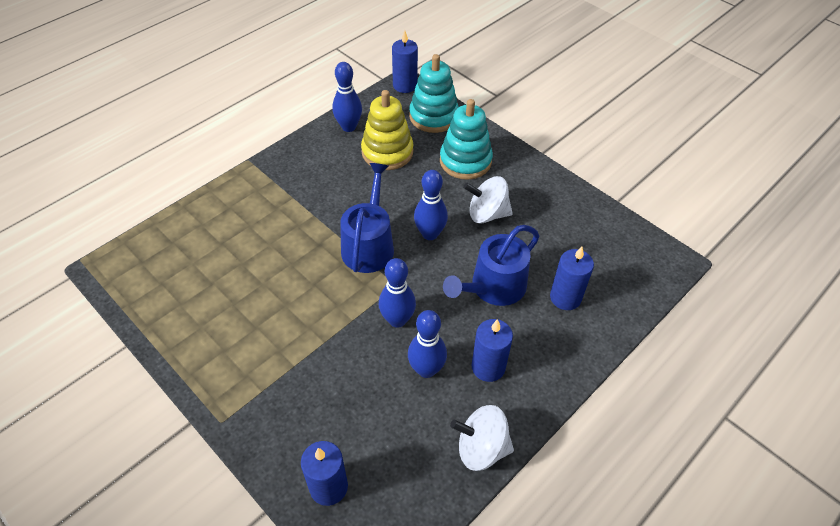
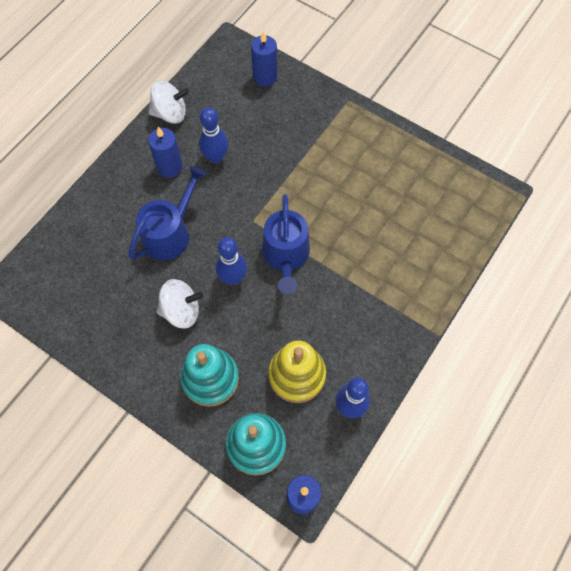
camera: 170 degrees right, 15 degrees up
blue bowling pin [379,258,416,328] -> none
blue candle [550,247,594,310] -> none

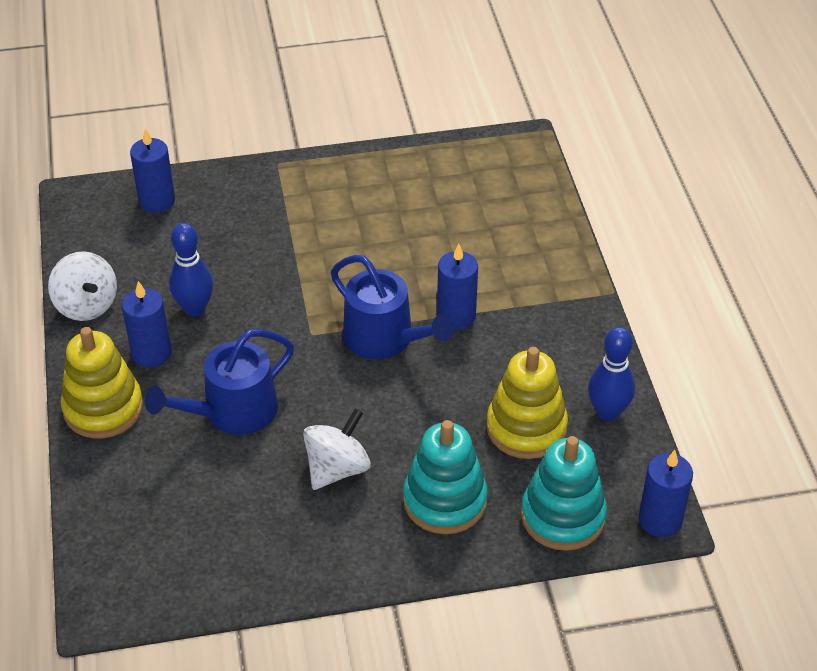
camera: 45 degrees left, 20 degrees down
blue watering can [129,166,207,261] -> blue watering can turned 120 degrees counterclockwise [145,329,294,435]
white spinning top [149,81,189,124] -> white spinning top turned 105 degrees clockwise [48,251,117,321]
blue bowling pin [215,237,247,285] -> none
none -> yellow stacking toy [61,327,143,439]
none -> blue candle [437,244,478,330]

